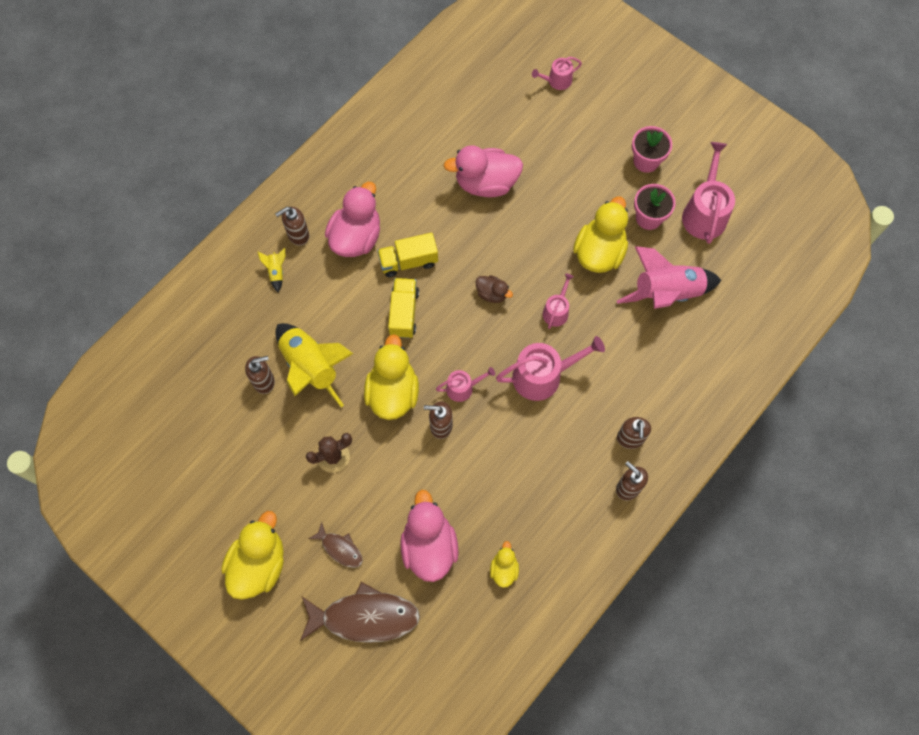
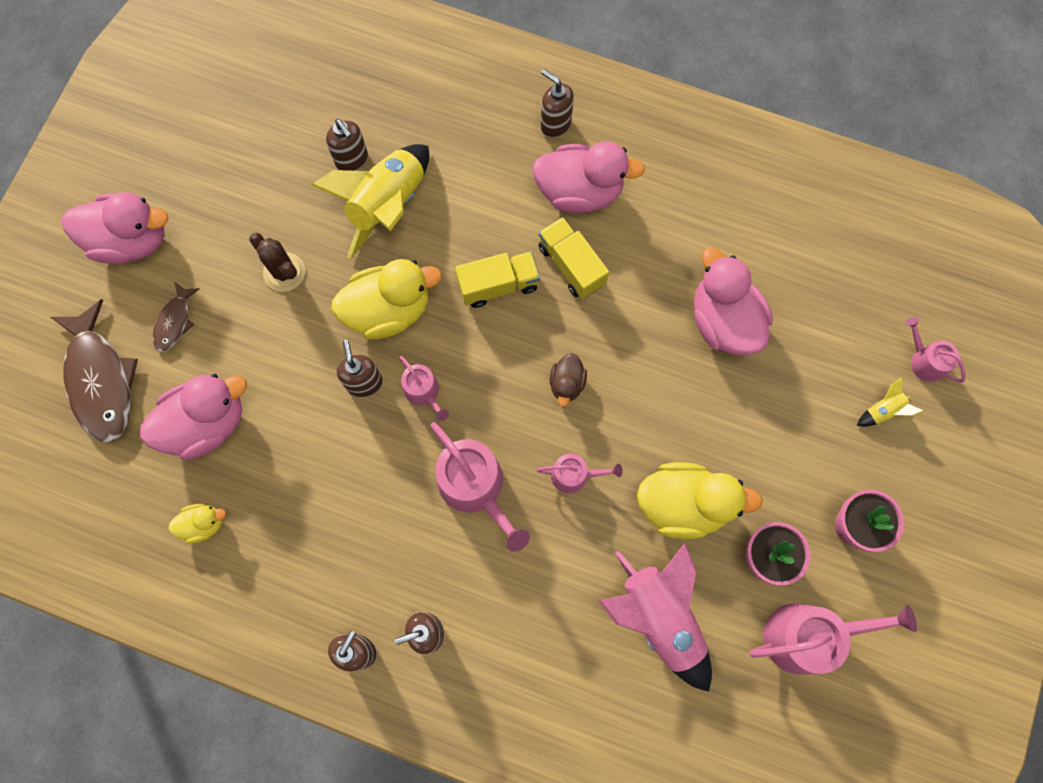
camera: 70 degrees right, 5 degrees up
yellow duck [221,511,284,600] -> pink duck [61,192,169,264]
yellow rocket [258,248,285,292] -> yellow rocket moved to [857,377,924,427]

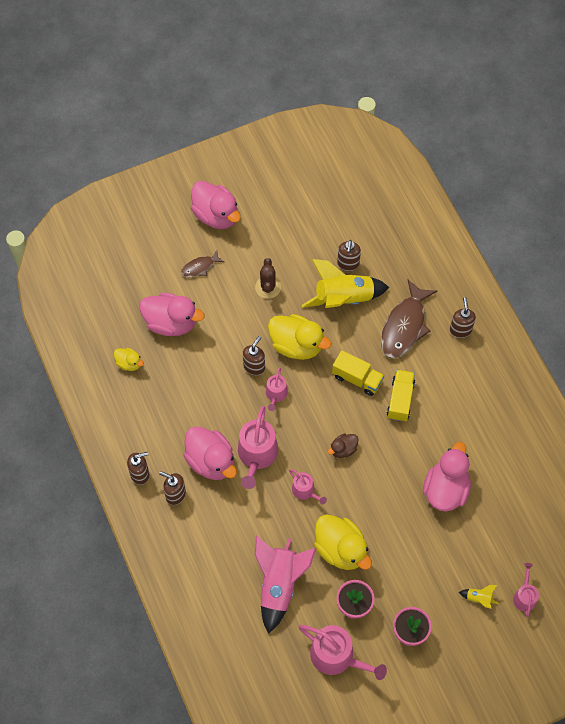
camera: 45 degrees right, 10 degrees down
brown fish [51,299,138,442] -> brown fish moved to [381,279,437,358]
pink duck [532,141,645,213] -> pink duck moved to [184,426,237,480]

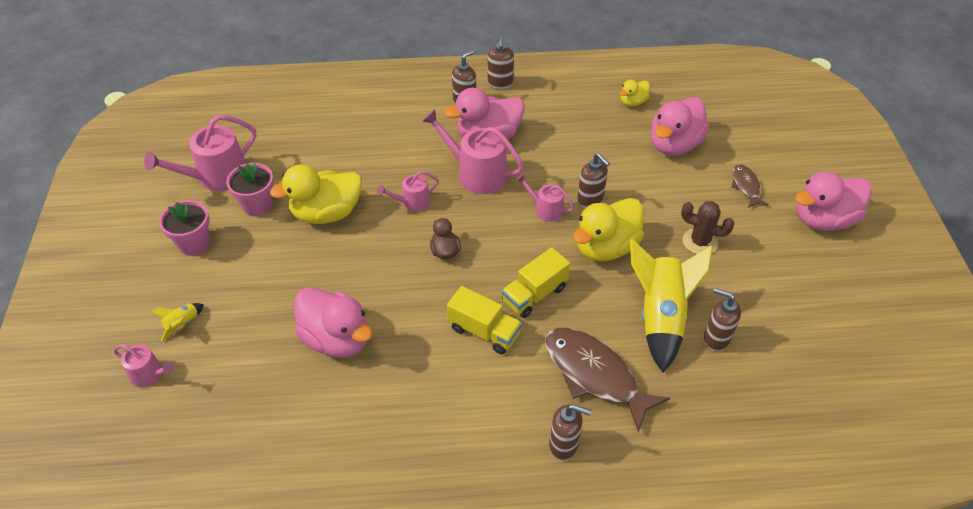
camera: 110 degrees right, 15 degrees down
pink rocket [255,536,316,634] -> none

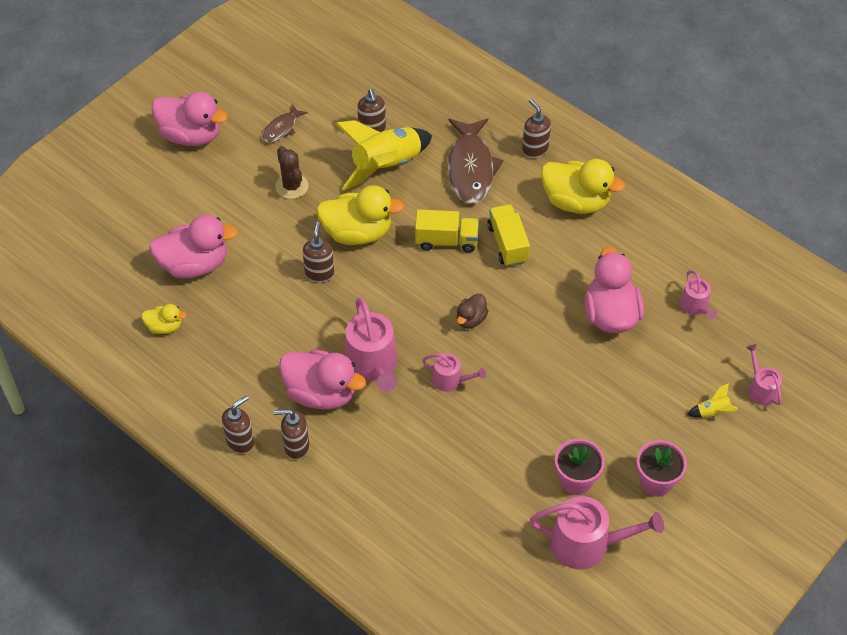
camera: 135 degrees left, 5 degrees up
yellow duck [270,165,362,224] -> yellow duck moved to [541,159,625,214]
pink watering can [516,174,574,222] -> pink watering can moved to [680,270,717,319]
brown fish [732,164,769,208] -> brown fish moved to [262,104,308,143]

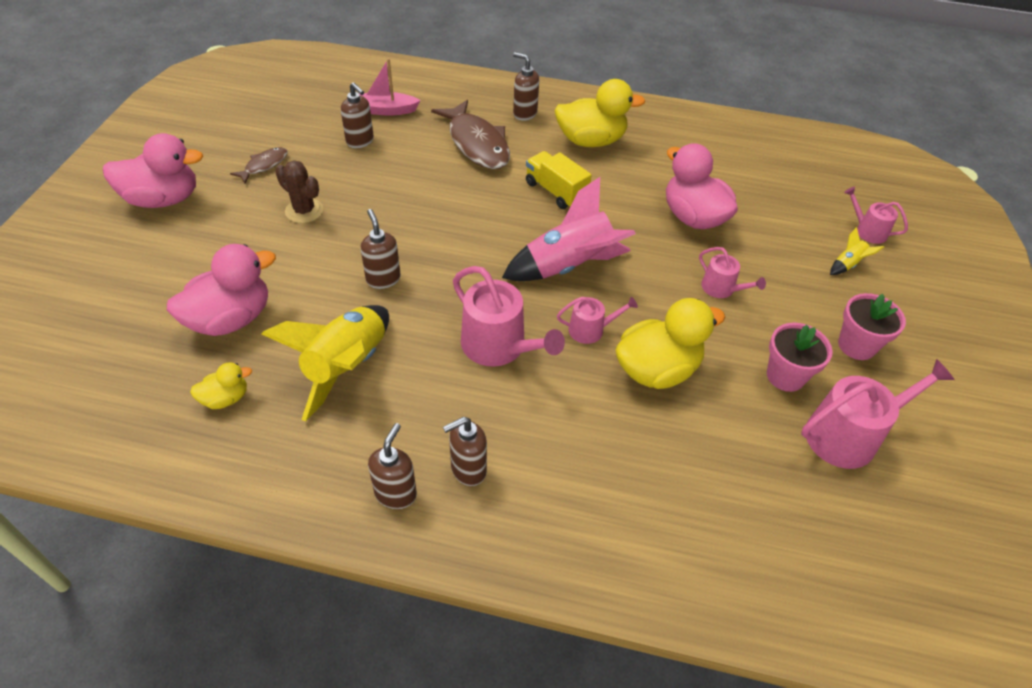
camera: 30 degrees left, 5 degrees down
brown fish [262,104,308,143] -> brown fish turned 150 degrees counterclockwise [230,147,288,183]
pink duck [279,349,366,410] -> none
yellow duck [316,185,405,245] -> yellow duck moved to [615,298,725,389]
yellow rocket [335,120,432,191] -> yellow rocket moved to [262,305,389,421]
yellow truck [415,209,479,253] -> none
brown duck [457,294,488,329] -> pink rocket [502,177,636,281]
pink watering can [680,270,717,319] -> pink watering can moved to [699,247,766,298]
none -> pink boat [359,58,421,116]

